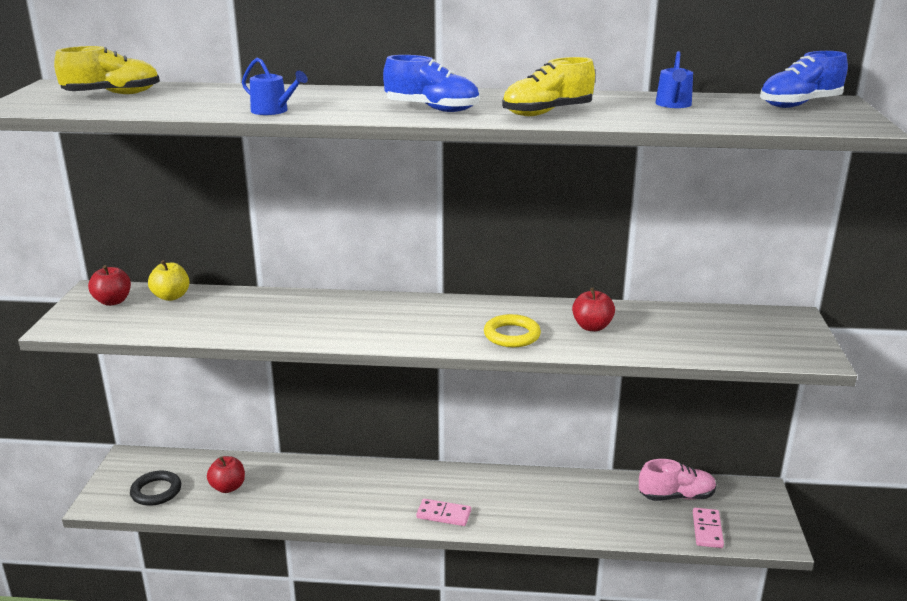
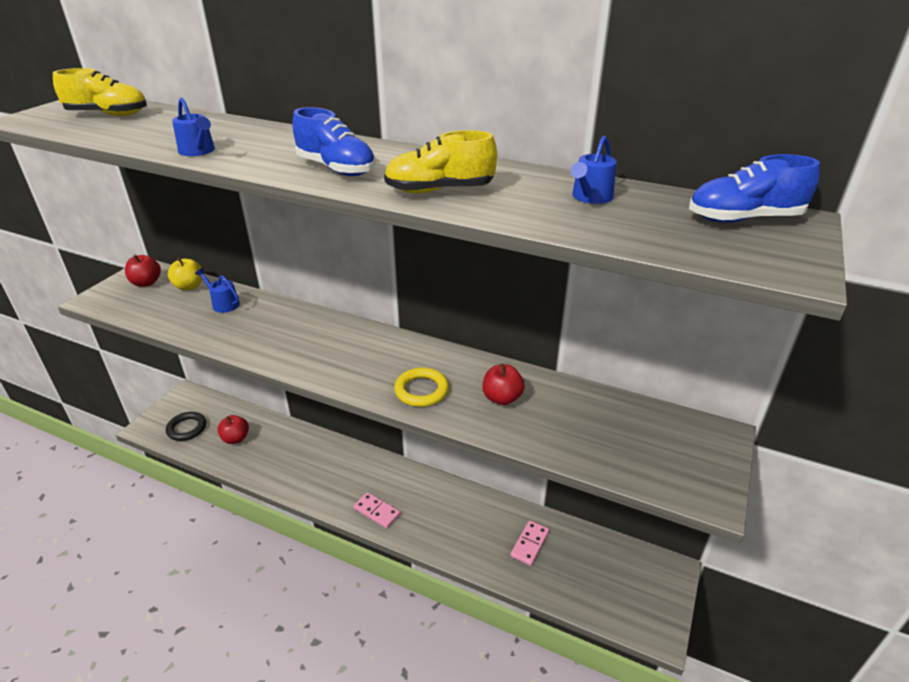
camera: 20 degrees right, 10 degrees up
pink shoe [639,459,716,501] -> none
pink domino [693,508,724,548] -> pink domino moved to [511,520,549,566]
none -> blue watering can [195,268,240,313]

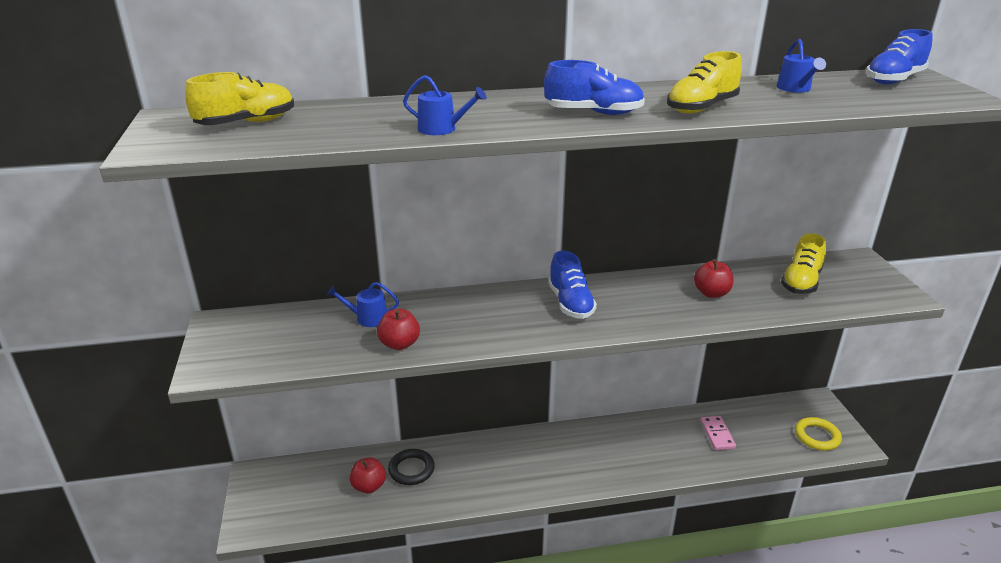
camera: 35 degrees left, 5 degrees down
red apple [125,254,161,287] -> red apple moved to [377,309,420,350]
black ring [166,412,206,441] -> black ring moved to [388,449,435,485]
yellow apple [168,257,202,291] -> none
pink domino [354,492,400,528] -> none
yellow ring [394,368,449,407] -> yellow ring moved to [795,417,842,450]
none -> blue shoe [548,251,597,319]
none -> yellow shoe [781,233,826,294]

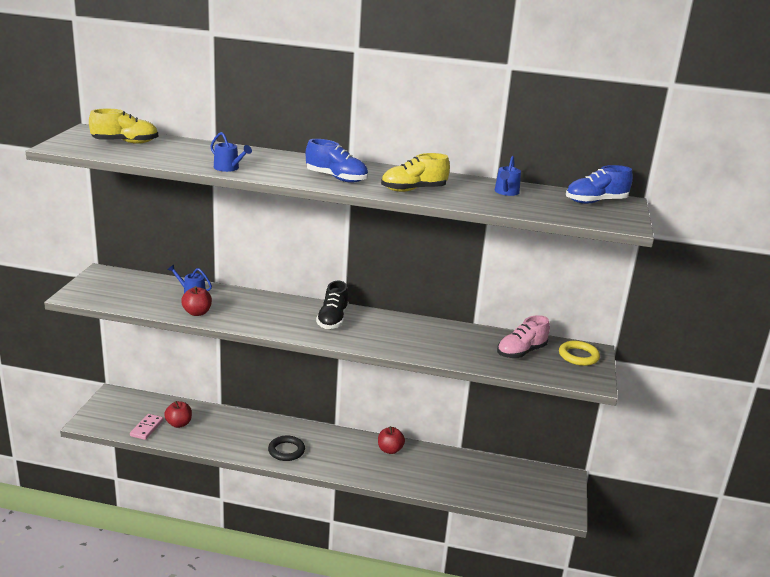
camera: 20 degrees right, 5 degrees down
black ring [388,449,435,485] -> black ring moved to [268,436,305,461]
blue shoe [548,251,597,319] -> black shoe [316,281,349,329]
red apple [694,259,733,298] -> red apple moved to [378,426,405,454]
pink domino [701,416,736,450] -> pink domino moved to [130,414,163,440]
yellow shoe [781,233,826,294] -> pink shoe [497,315,550,358]
yellow ring [795,417,842,450] -> yellow ring moved to [559,341,600,366]

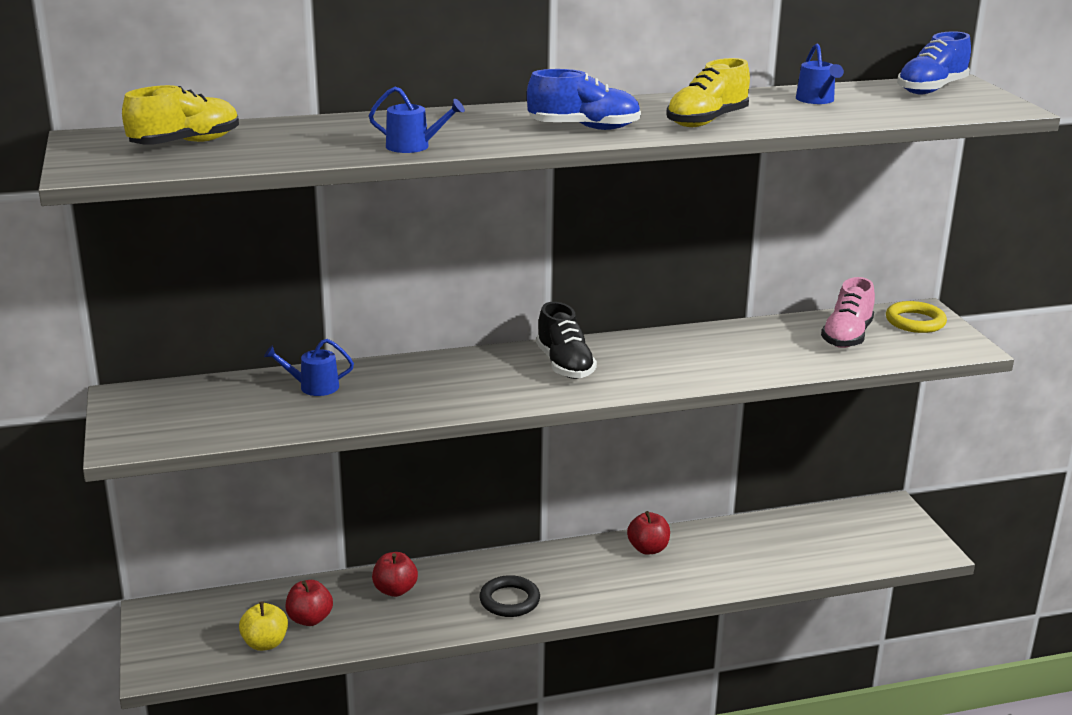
camera: 25 degrees left, 0 degrees up
pink domino [130,414,163,440] -> yellow apple [239,601,288,651]
red apple [181,286,212,316] -> red apple moved to [372,552,418,597]

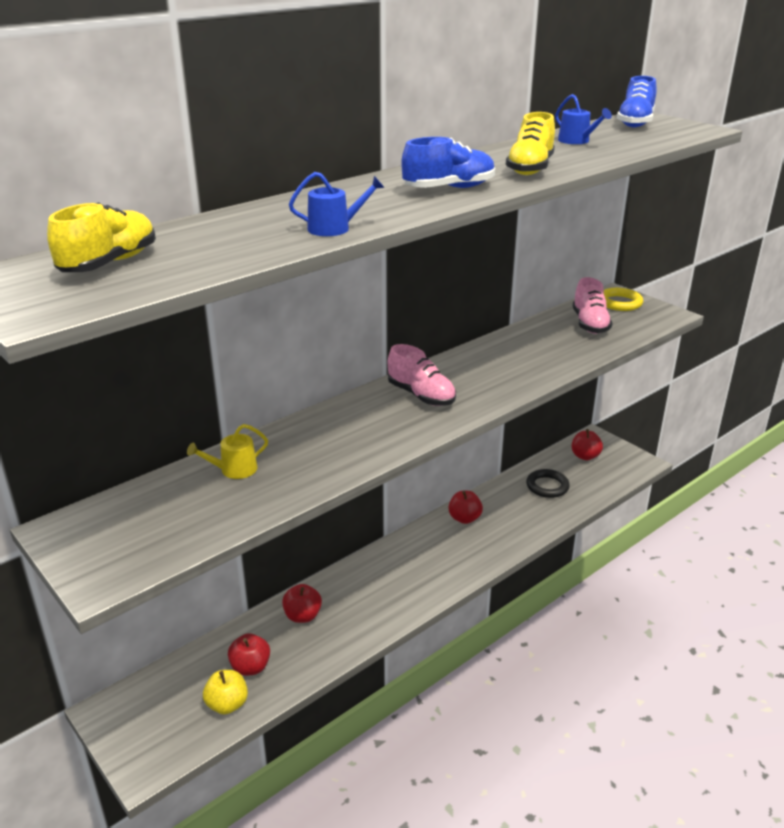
camera: 25 degrees left, 5 degrees up
blue watering can [264,339,354,396] -> yellow watering can [187,424,268,479]
black ring [479,575,540,617] -> black ring moved to [526,469,570,498]
black shoe [536,302,597,379] -> pink shoe [388,344,456,406]
none -> red apple [572,429,603,460]

